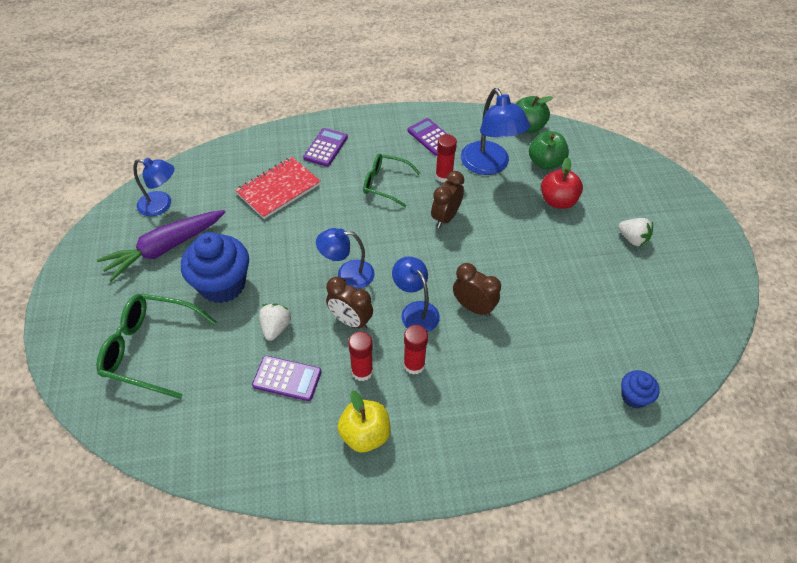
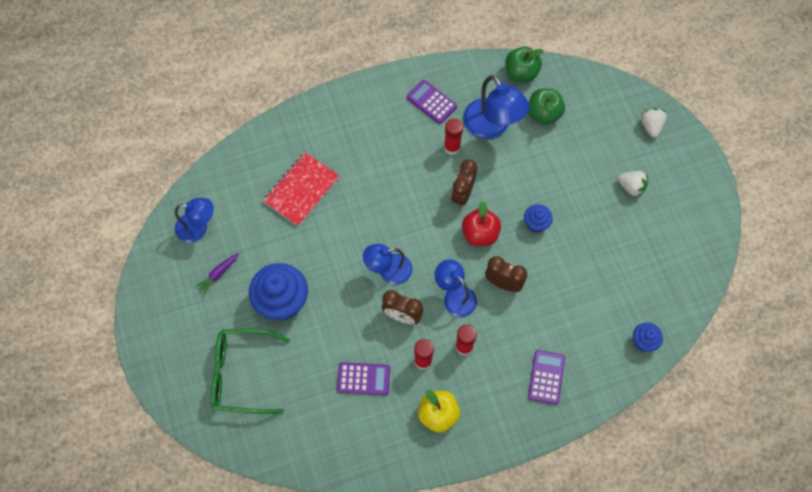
camera: 10 degrees left, 15 degrees up
purple carrot [97,210,225,281] -> purple carrot [195,253,239,295], size x0.46
white strawberry [259,304,292,341] -> white strawberry moved to [641,108,667,138]
purple calculator [303,128,348,167] -> purple calculator moved to [528,350,565,405]
green glasses [363,154,420,207] -> none
red apple [541,157,583,209] -> red apple moved to [462,201,501,246]
none -> blue cupcake [524,204,553,233]

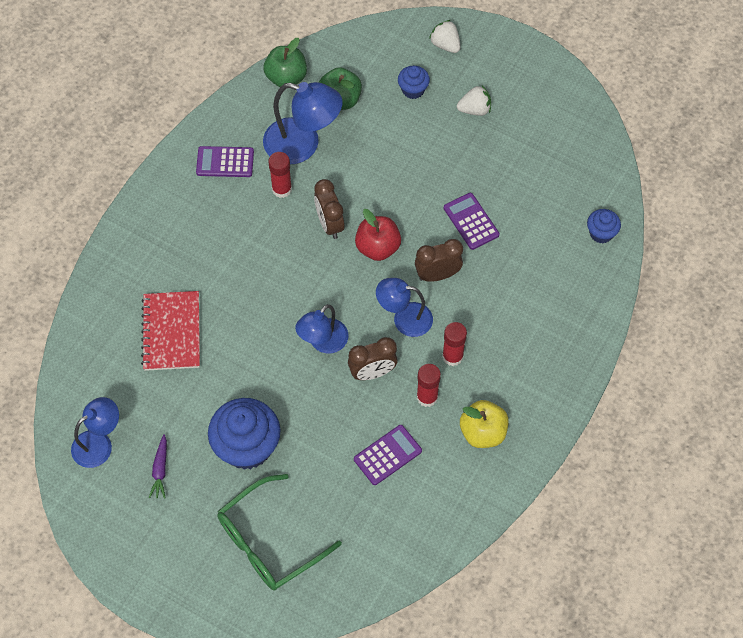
camera: 40 degrees left, 5 degrees down
blue cupcake [524,204,553,233] -> blue cupcake moved to [398,66,430,99]
purple calculator [528,350,565,405] -> purple calculator moved to [444,193,499,250]

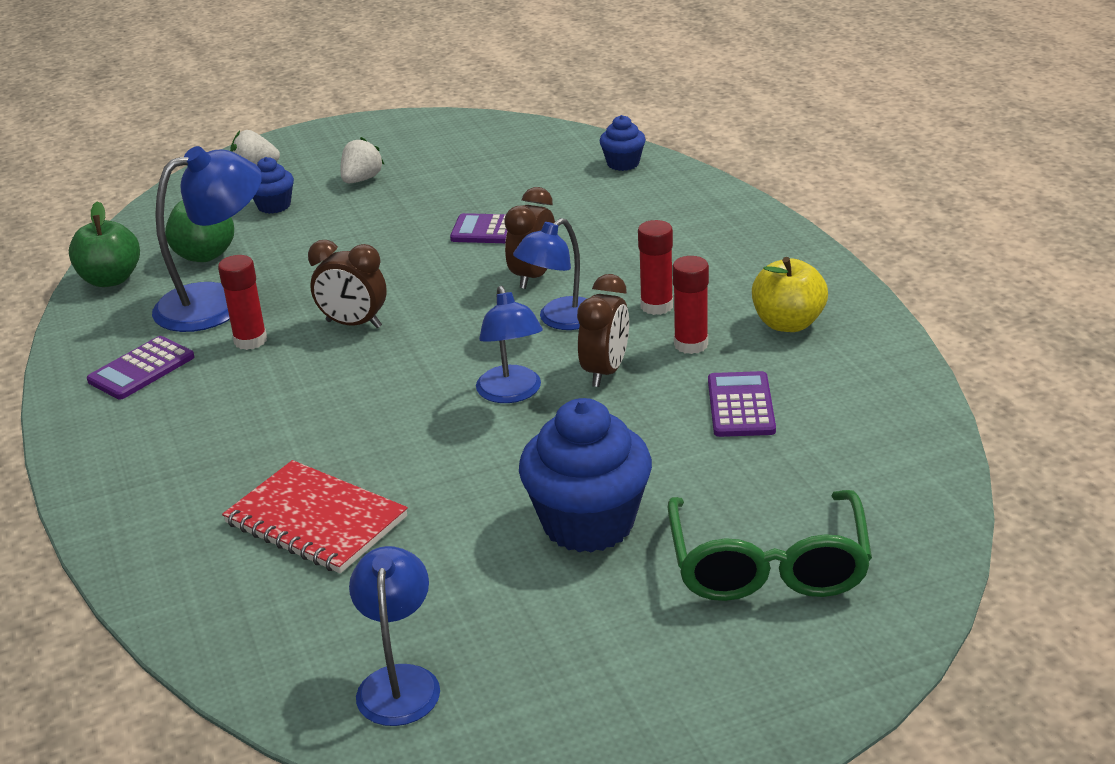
camera: 50 degrees left, 30 degrees down
purple carrot [149,434,167,499] -> none
red apple [355,209,401,261] -> none

